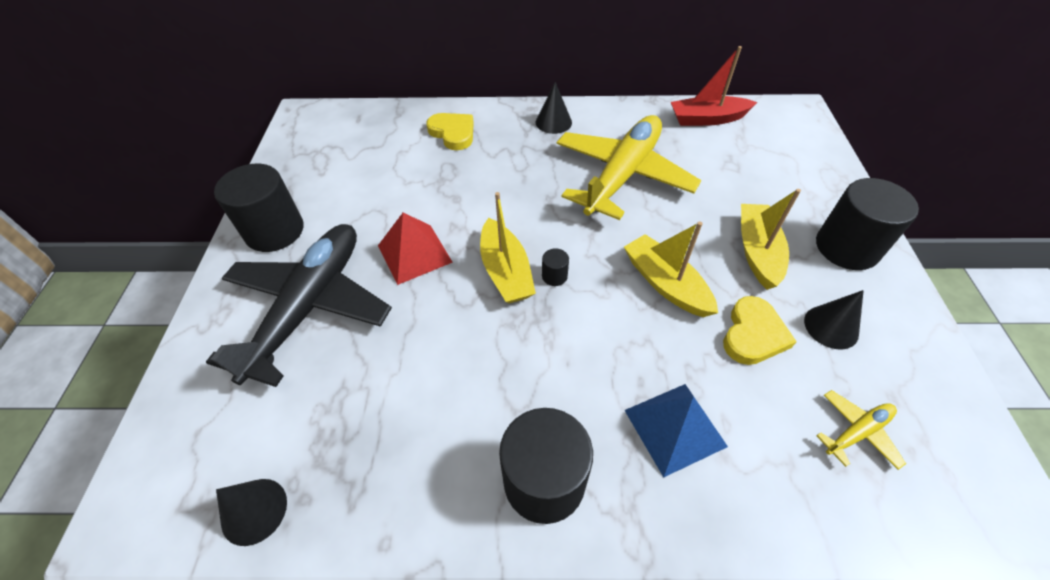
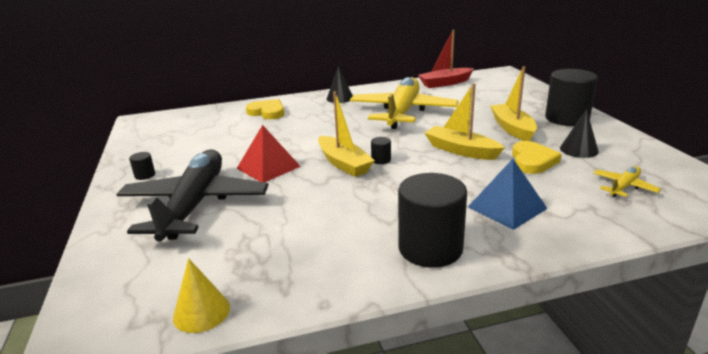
camera: 15 degrees left, 25 degrees down
black cylinder [214,164,304,252] -> black cylinder [129,152,155,180], size x0.41
black cone [216,479,287,546] -> yellow cone [173,258,230,333]

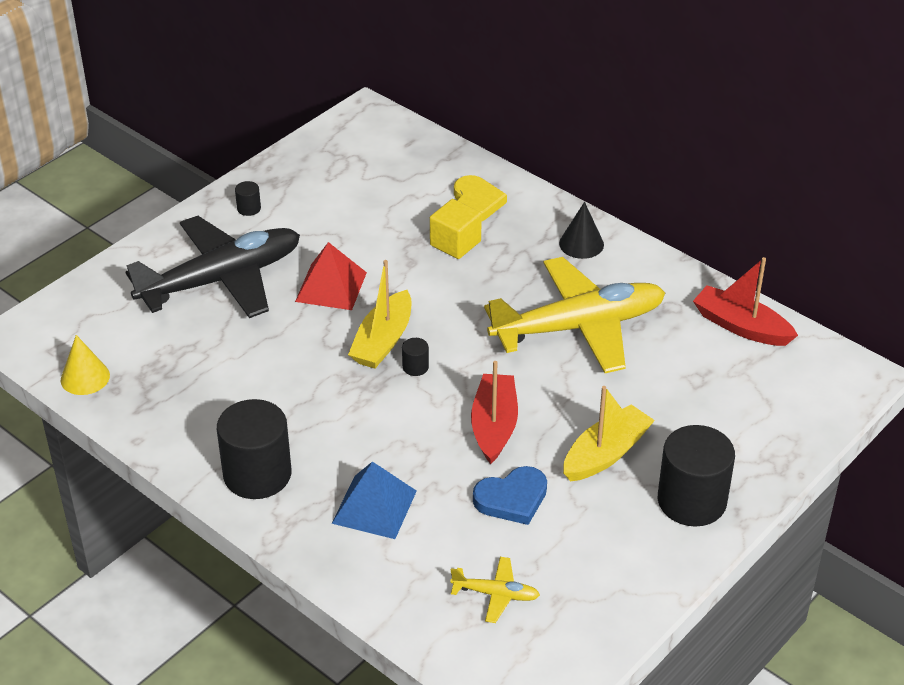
camera: 55 degrees right, 15 degrees up
yellow boat [425,83,504,160] -> red boat [471,361,518,464]
yellow heart [512,141,562,174] -> blue heart [473,466,547,525]
black cone [560,109,599,158] -> none
none -> yellow cube [430,199,482,259]

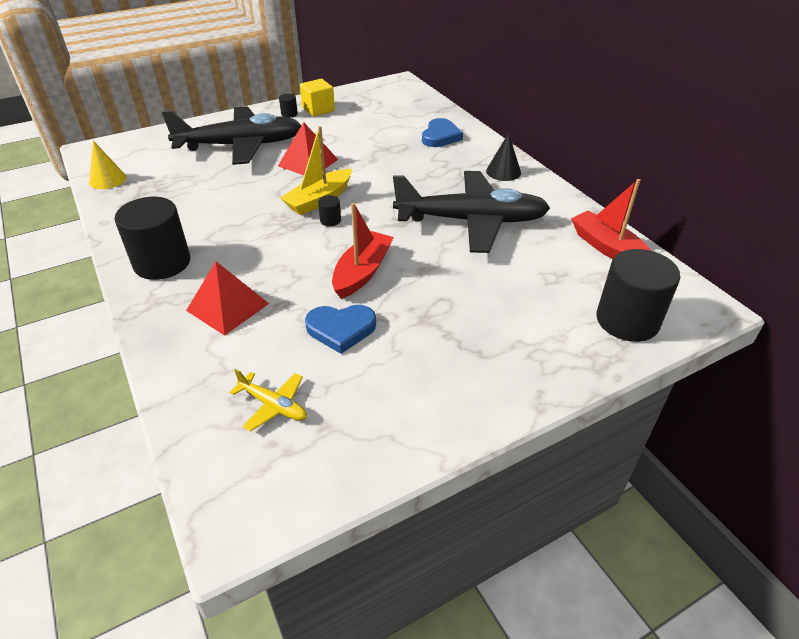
camera: 20 degrees right, 0 degrees up
blue pyramid [332,462,417,539] -> red pyramid [186,261,269,336]
yellow cube [430,199,482,259] -> yellow cube moved to [300,79,335,117]
yellow heart [454,175,507,222] -> blue heart [422,118,463,147]
yellow plane [484,257,665,373] -> black plane [393,171,550,253]
yellow boat [563,386,655,482] -> none
black cylinder [658,425,735,527] -> black cylinder moved to [597,249,680,342]

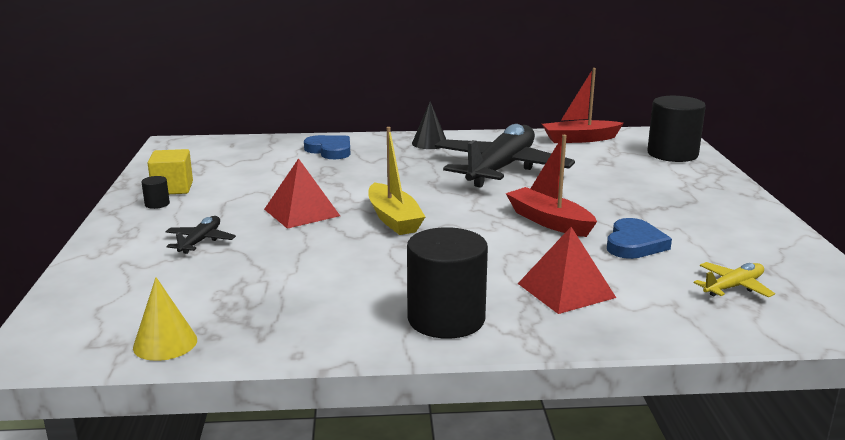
camera: 65 degrees left, 20 degrees down
black plane [162,106,301,165] -> black plane [165,216,236,254], size x0.41
black cylinder [318,195,341,226] -> none

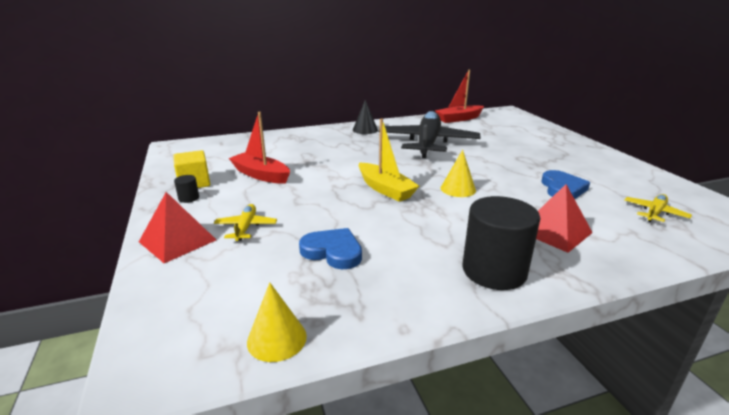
camera: 15 degrees left, 5 degrees up
black plane [165,216,236,254] -> yellow plane [214,204,277,241]
red pyramid [264,158,340,229] -> red pyramid moved to [139,192,216,263]
blue heart [304,135,351,159] -> blue heart moved to [299,228,362,269]
red boat [506,135,597,237] -> red boat moved to [229,112,290,184]
black cylinder [647,96,706,162] -> none
none -> yellow cone [441,150,476,197]

